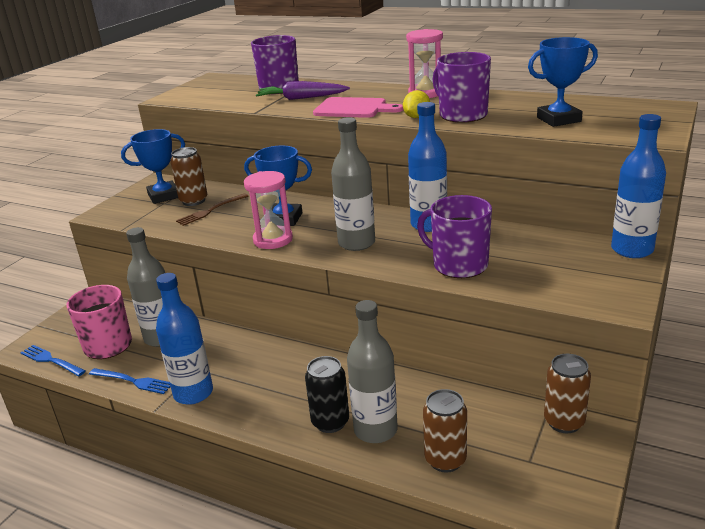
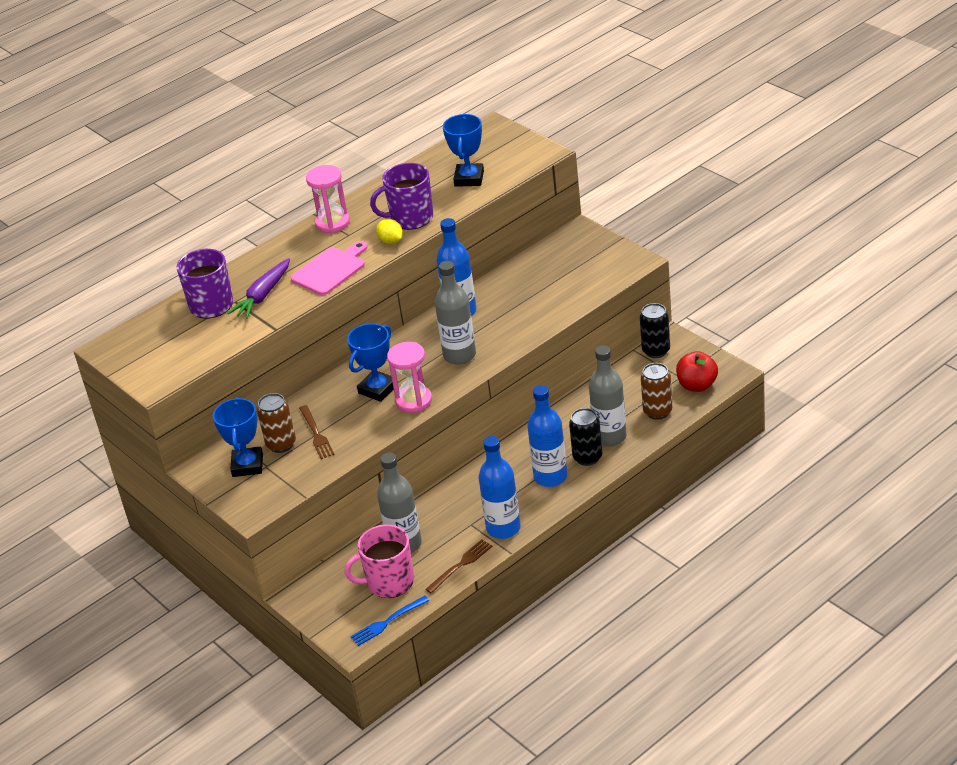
camera: 65 degrees left, 10 degrees up
blue fork [89,368,170,394] -> brown fork [425,539,493,594]
purple mug [417,195,492,278] -> none
brown can [544,354,591,433] -> black can [640,303,670,358]
blue bottle [611,114,666,258] -> blue bottle moved to [527,385,567,487]
none -> red apple [676,351,718,392]

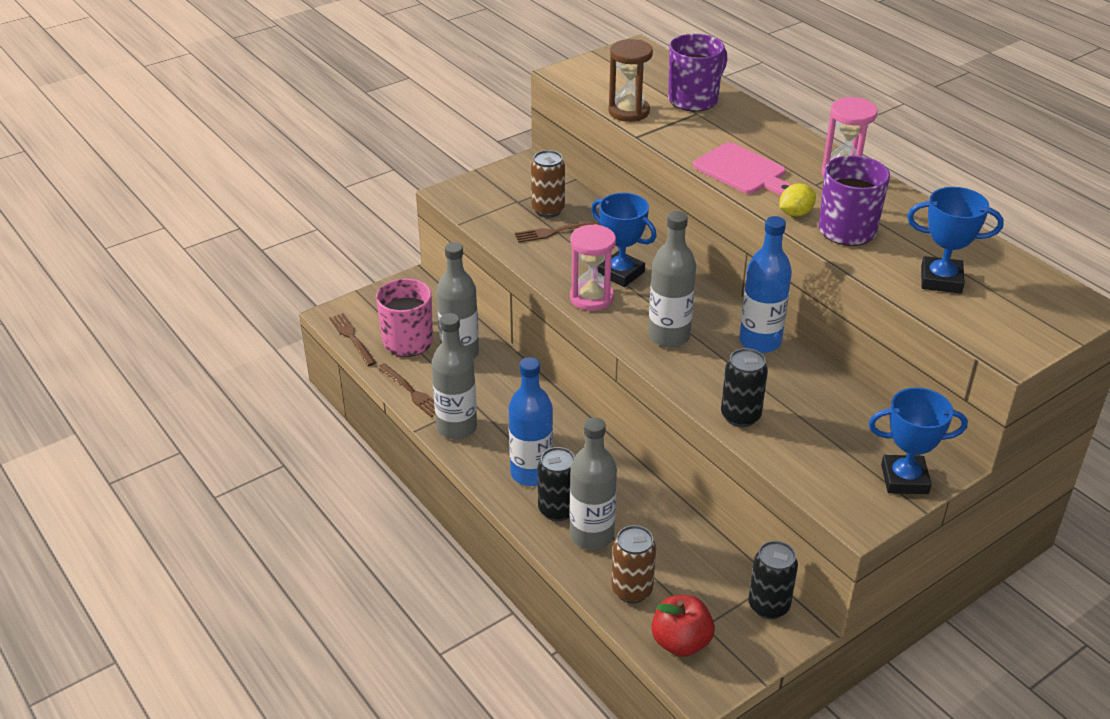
camera: 90 degrees right, 0 degrees up
blue trophy [213,397,263,477] -> blue trophy moved to [868,387,968,494]
purple carrot [228,258,290,319] -> none
blue fork [350,596,430,646] -> brown fork [329,313,376,366]
blue bottle [479,436,521,539] -> grey bottle [431,313,477,439]
none -> brown hourglass [608,39,653,122]
none -> black can [721,348,768,427]

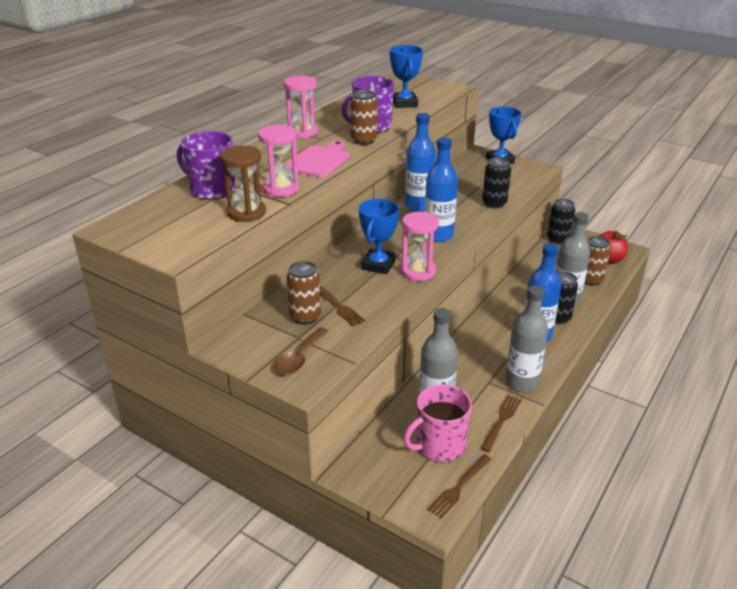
camera: 110 degrees left, 5 degrees down
grey bottle [648,211,696,347] -> blue bottle [425,137,458,242]
yellow lemon [780,184,816,216] -> brown can [350,90,378,145]
none -> pink hourglass [258,125,299,197]
none -> brown spoon [275,327,328,375]

